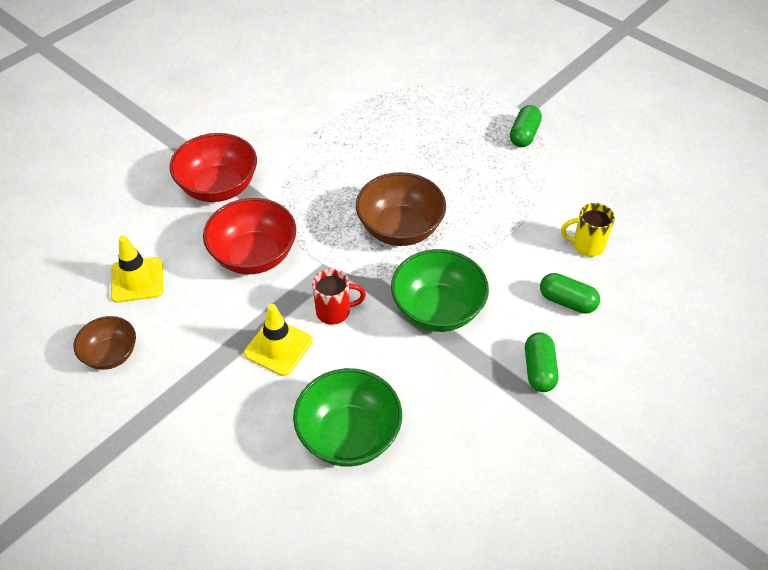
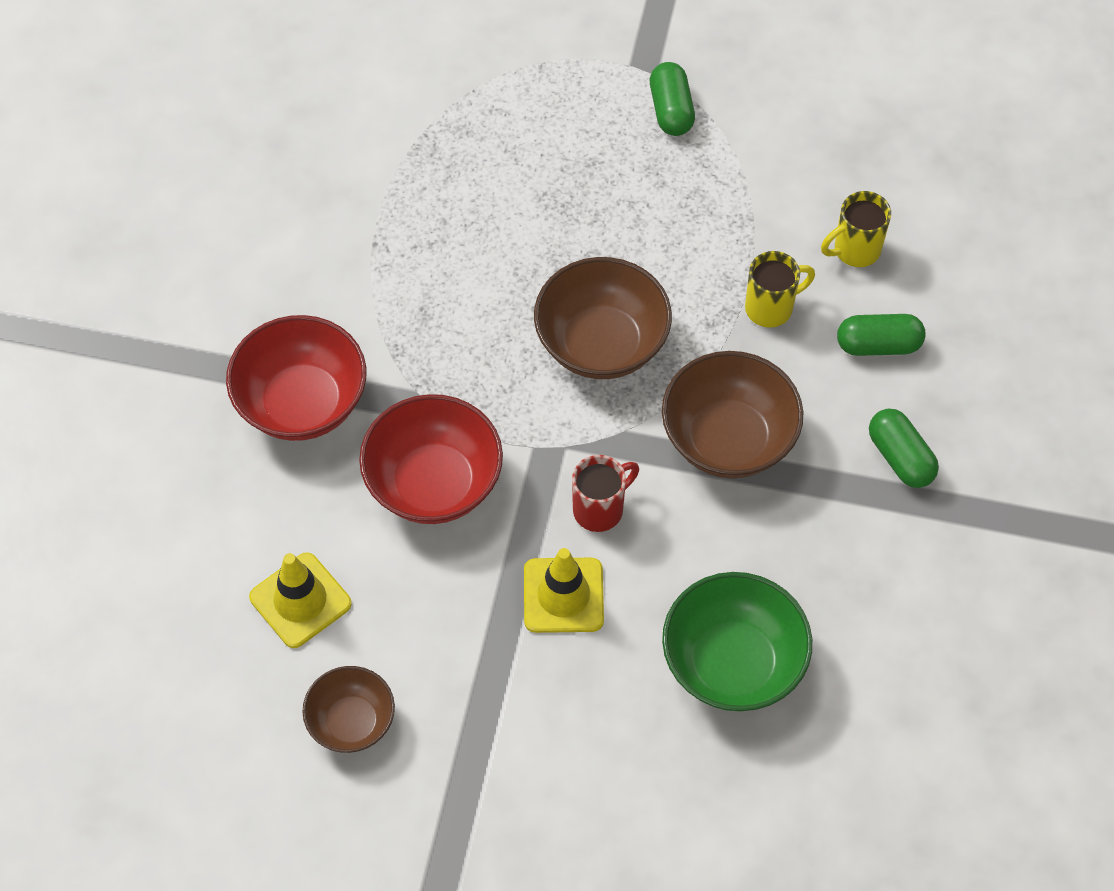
camera: 30 degrees left, 10 degrees up
green bowl [391,249,489,332] -> brown bowl [662,351,803,478]
none -> yellow mug [745,251,815,328]

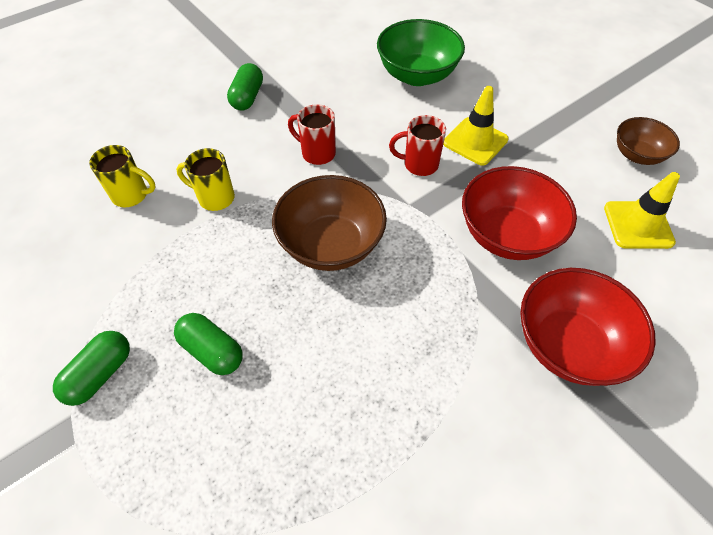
camera: 140 degrees left, 5 degrees down
brown bowl [662,351,803,478] -> red mug [288,104,336,165]
green capsule [837,314,926,356] -> green capsule moved to [174,313,243,375]

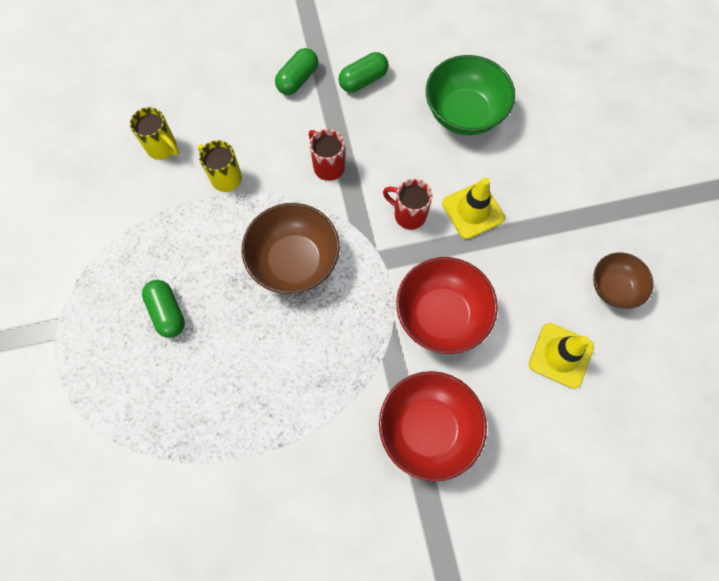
camera: 25 degrees right, 15 degrees up
green capsule [53,331,130,406] -> green capsule moved to [338,52,389,92]

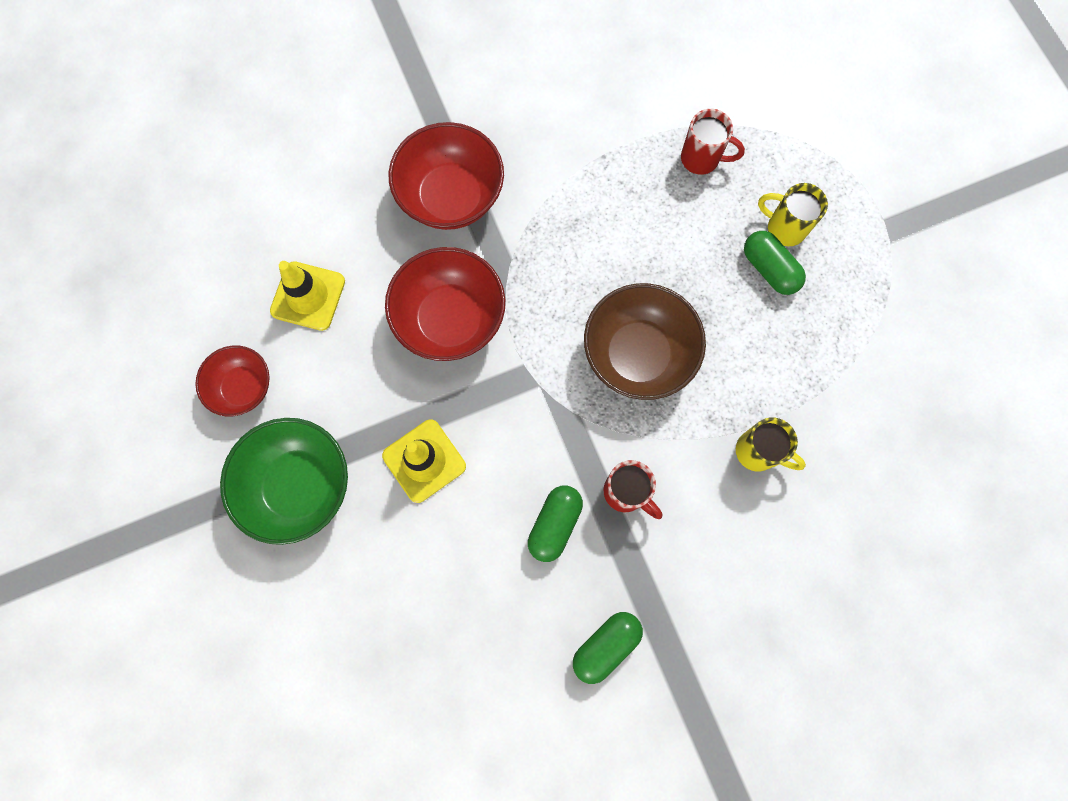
camera: 170 degrees right, 5 degrees up
yellow mug [130,107,179,160] -> yellow mug moved to [758,183,828,246]
green capsule [275,48,318,95] -> green capsule moved to [528,485,583,562]
red mug [383,179,432,230] -> red mug moved to [681,109,745,175]
green bowl [426,55,515,135] -> green bowl moved to [220,418,348,545]
brown bowl [593,253,654,309] -> red bowl [195,345,270,416]

